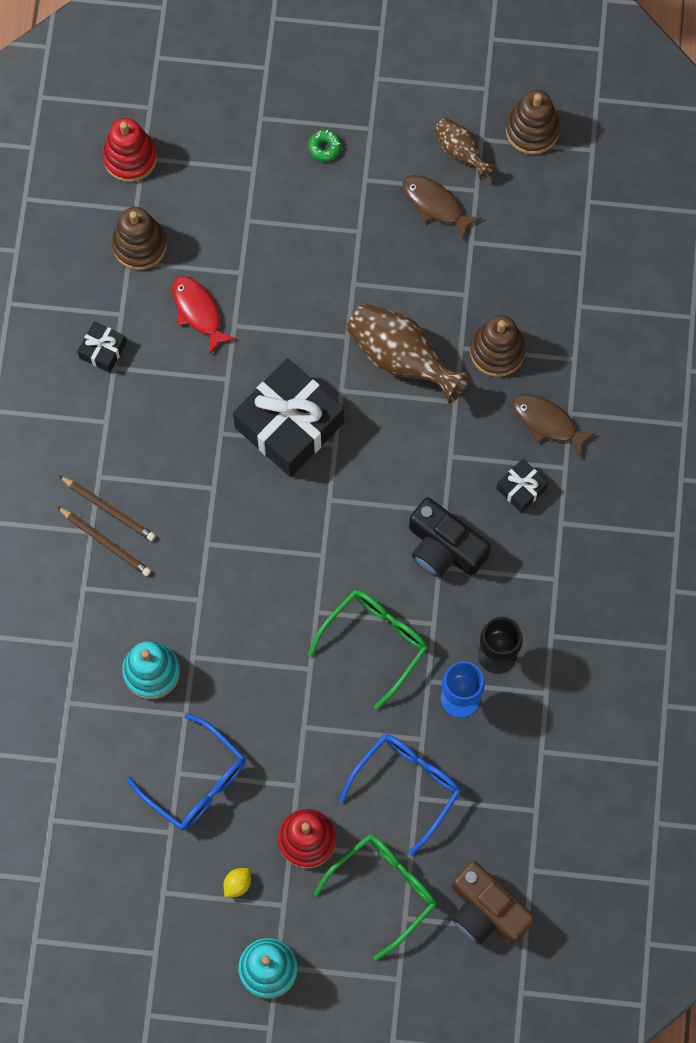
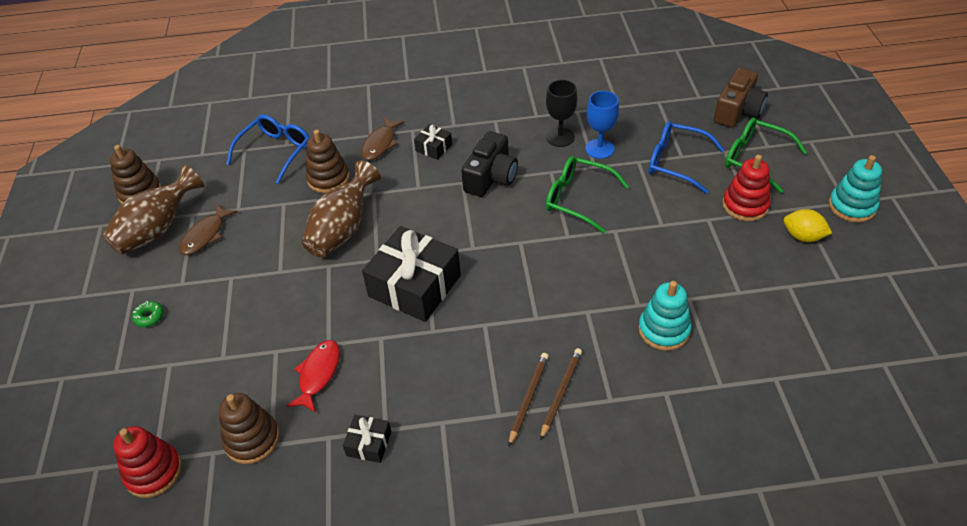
camera: 100 degrees left, 25 degrees down
blue glasses [126,713,246,830] -> blue glasses moved to [226,114,310,184]
red fish [172,276,236,355] -> red fish turned 150 degrees clockwise [287,340,340,412]
yellow lemon [223,868,251,897] -> yellow lemon [784,209,832,242], size x1.58
brown vase [434,118,495,180] -> brown vase [102,165,204,255], size x1.77

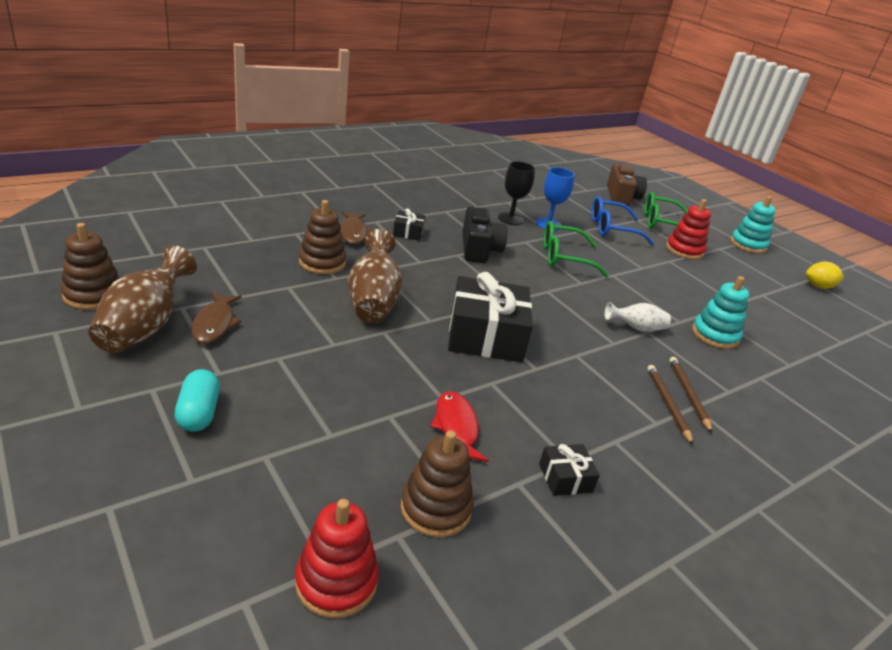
camera: 35 degrees left, 15 degrees down
green donut [132,301,164,327] -> turquoise capsule [174,369,220,432]
blue glasses [226,114,310,184] -> none
yellow lemon [784,209,832,242] -> yellow lemon moved to [806,261,844,289]
none -> white vase [604,302,671,332]

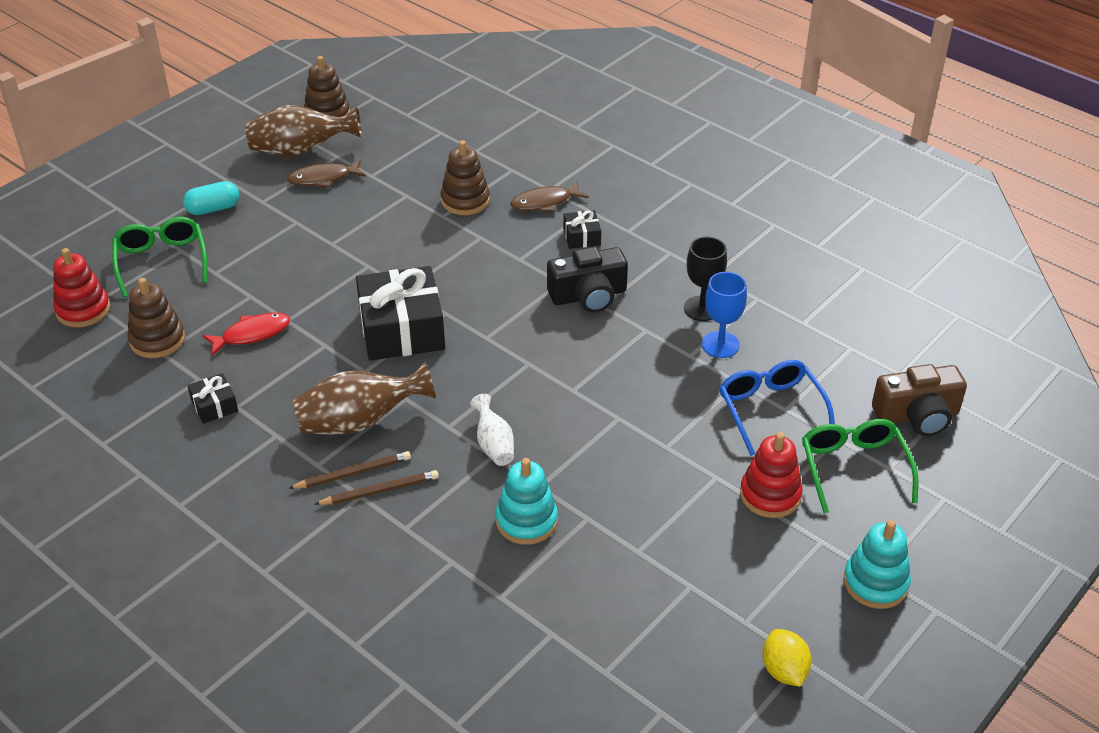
camera: 80 degrees right, 10 degrees up
brown vase [348,229,403,323] -> brown vase moved to [292,361,436,435]
green glasses [543,221,609,278] -> green glasses moved to [112,217,208,297]

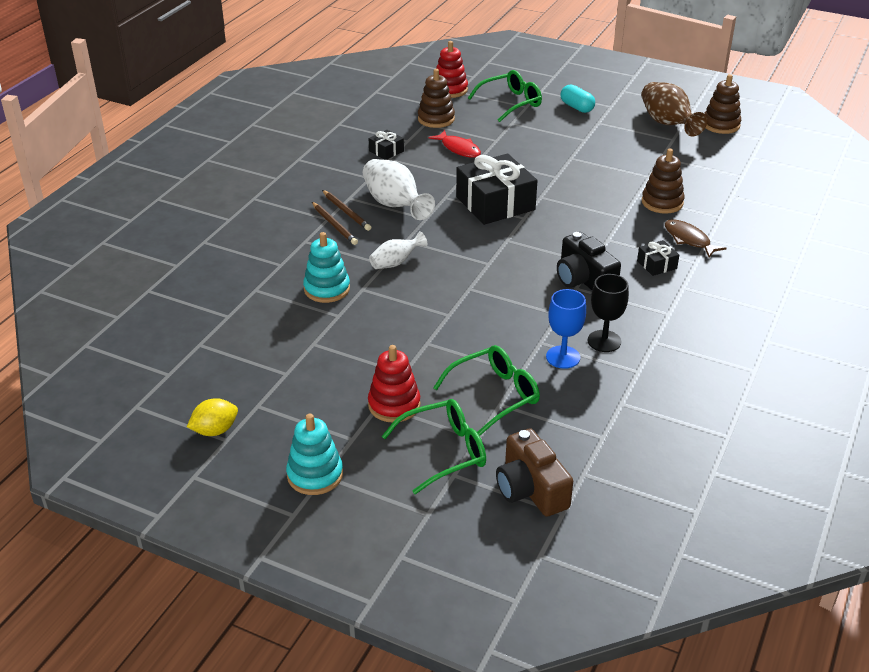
camera: 75 degrees right, 5 degrees down
brown fish [287,159,366,188] -> none
brown vase [292,361,436,435] -> white vase [362,159,435,220]
blue glasses [719,360,835,456] -> green glasses [433,345,540,436]

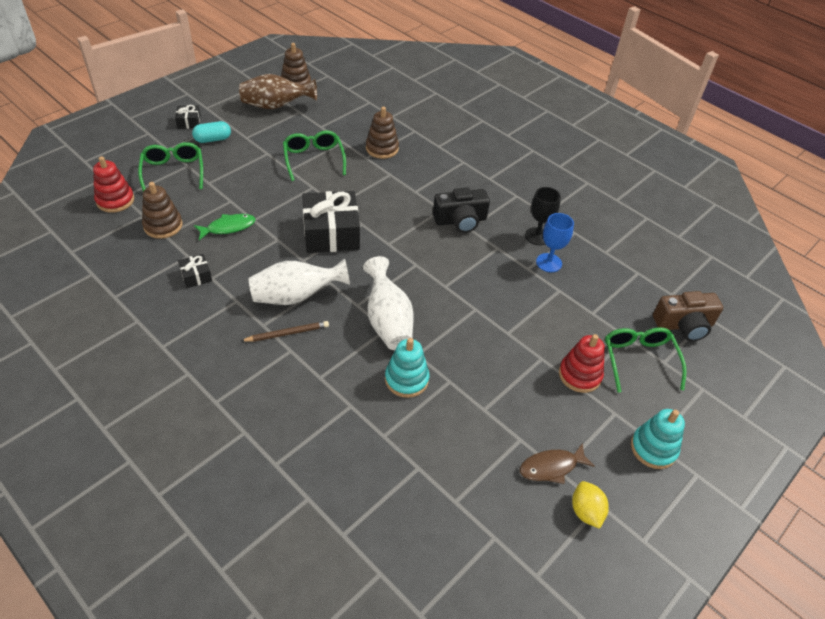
camera: 75 degrees left, 10 degrees up
brown pencil [312,202,358,245] -> none
white vase [369,231,427,269] -> white vase [363,256,414,350], size x1.77
red fish [429,130,481,158] -> green fish [194,214,256,240]
green glasses [433,345,540,436] -> green glasses moved to [283,131,346,181]
black gift [637,240,679,276] -> black gift moved to [175,105,201,129]
brown fish [665,219,727,257] -> brown fish moved to [520,443,595,484]

